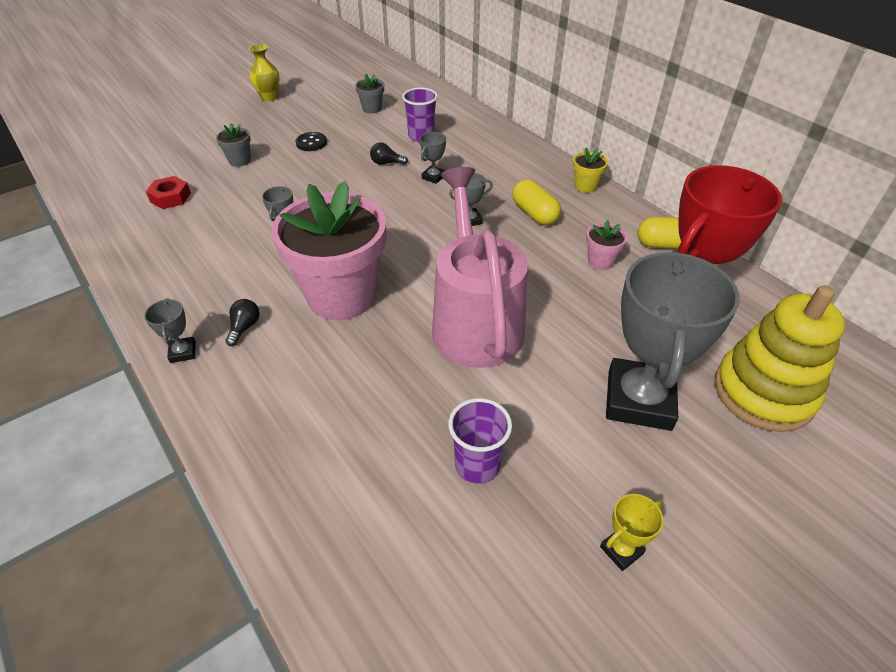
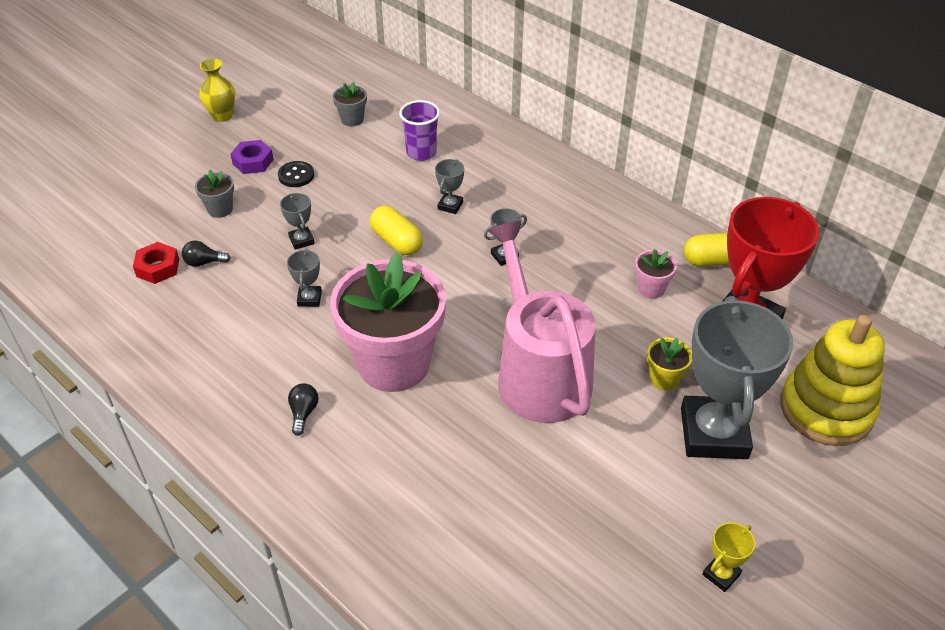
camera: 10 degrees left, 0 degrees up
grey trophy [144,298,196,363] -> grey trophy moved to [280,193,315,250]
black light bulb [370,142,408,165] -> black light bulb moved to [182,240,231,267]
purple cup [448,398,512,484] -> none
yellow capsule [512,179,561,225] -> yellow capsule moved to [370,206,423,255]
yellow flower pot [573,147,608,193] -> yellow flower pot moved to [647,338,692,390]
none -> purple nut [231,140,274,174]

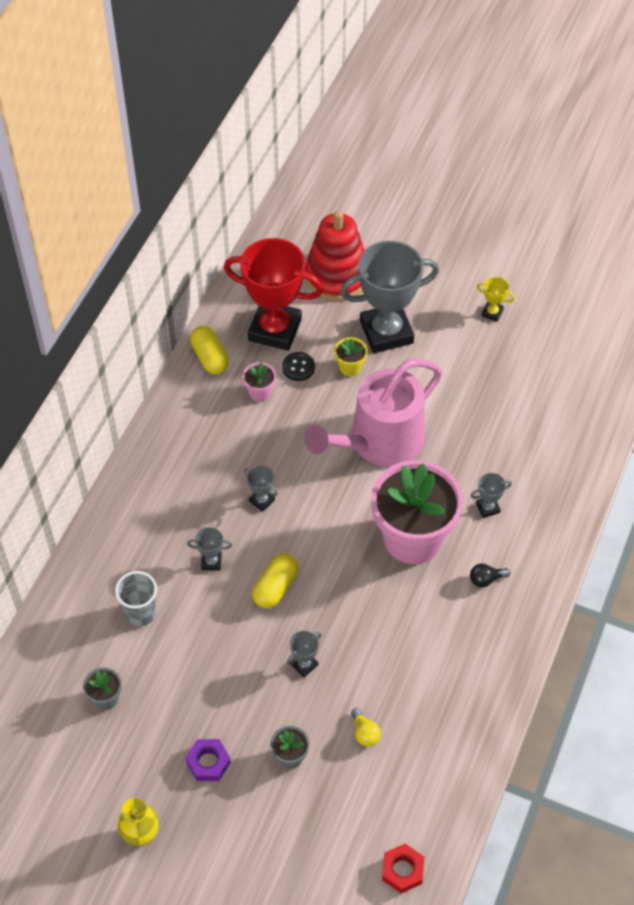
camera: 110 degrees left, 10 degrees up
red nut [133,242,179,284] -> red nut moved to [382,844,424,893]
black light bulb [182,240,231,267] -> yellow light bulb [351,708,381,746]
black button [278,161,314,187] -> black button moved to [282,352,315,381]
grey trophy [287,249,322,307] -> grey trophy moved to [471,473,512,518]
purple cup [399,100,440,161] -> grey cup [115,571,157,626]
yellow stacking toy [780,315,885,446] -> red stacking toy [305,210,365,301]

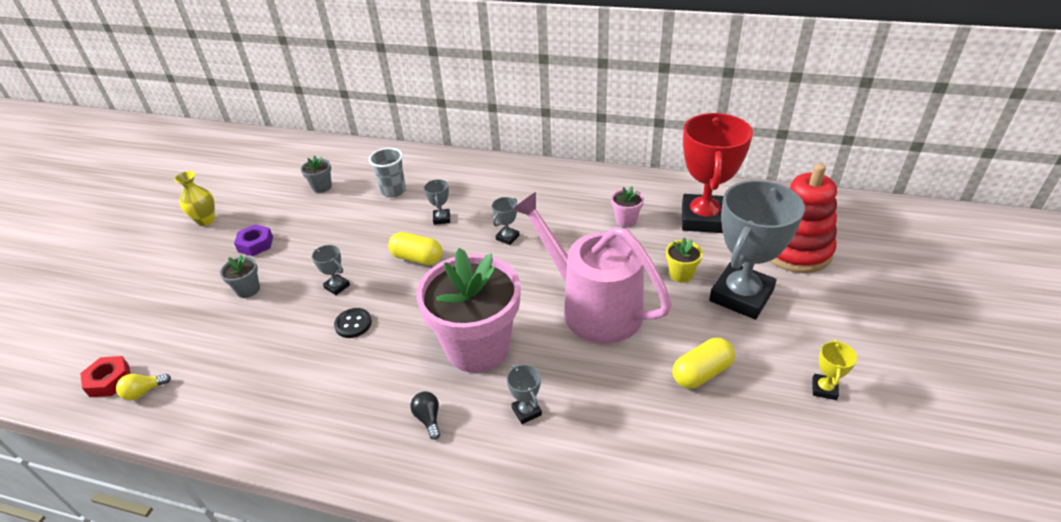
camera: 85 degrees right, 15 degrees down
yellow capsule [190,326,229,374] -> yellow capsule moved to [673,338,735,389]
black button [282,352,315,381] -> black button moved to [334,308,372,338]
grey trophy [340,241,439,353] -> grey trophy turned 60 degrees clockwise [709,180,805,320]
yellow light bulb [351,708,381,746] -> yellow light bulb moved to [116,374,171,401]

